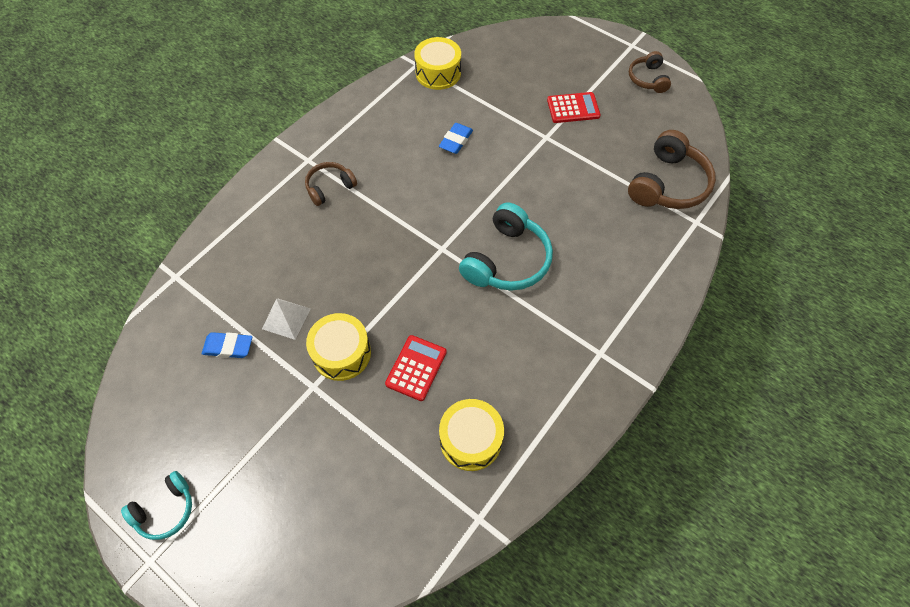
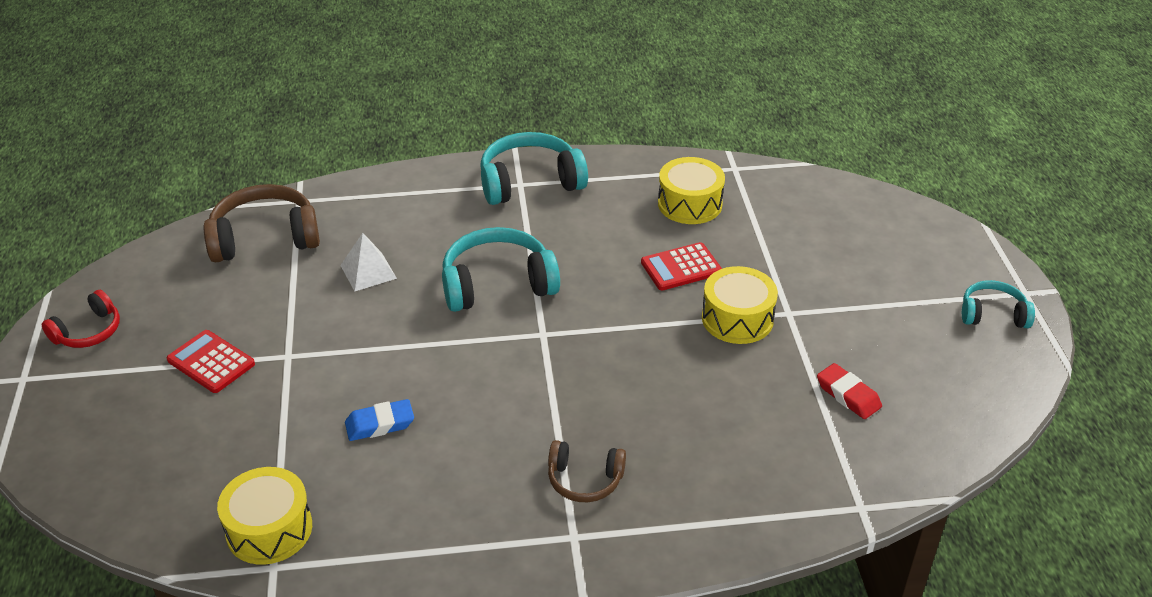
camera: 135 degrees left, 20 degrees down
blue eraser [202,332,252,358] -> red eraser [817,363,882,419]
white pyramid [262,299,310,340] -> white pyramid moved to [340,233,397,291]
brown headphones [629,51,671,93] -> red headphones [42,290,120,348]
none -> turquoise headphones [480,132,588,205]

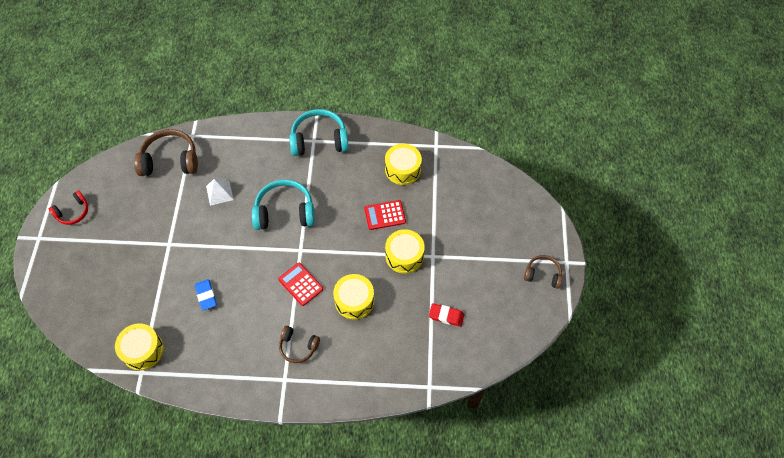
camera: 10 degrees right, 20 degrees up
red calculator [167,330,255,393] -> red calculator moved to [278,263,323,306]
blue eraser [345,399,414,441] -> blue eraser turned 75 degrees clockwise [195,279,217,310]
red eraser [817,363,882,419] -> red eraser turned 45 degrees counterclockwise [429,303,464,327]
turquoise headphones [962,280,1035,328] -> brown headphones [524,255,563,289]
none -> yellow drum [333,274,374,320]

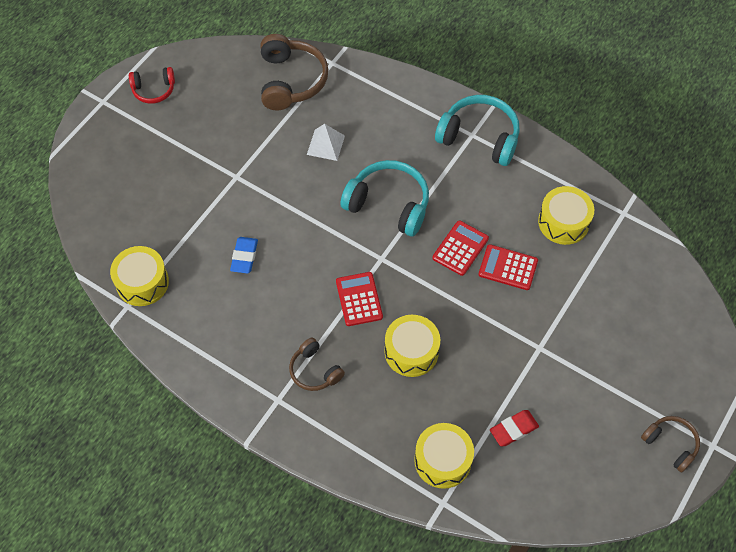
camera: 30 degrees right, 0 degrees up
brown headphones [134,129,198,176] -> brown headphones turned 60 degrees clockwise [260,34,328,110]
yellow drum [385,229,425,274] -> yellow drum moved to [414,423,474,489]
red eraser [429,303,464,327] -> red eraser turned 75 degrees counterclockwise [490,410,539,447]
none -> red calculator [433,220,489,276]

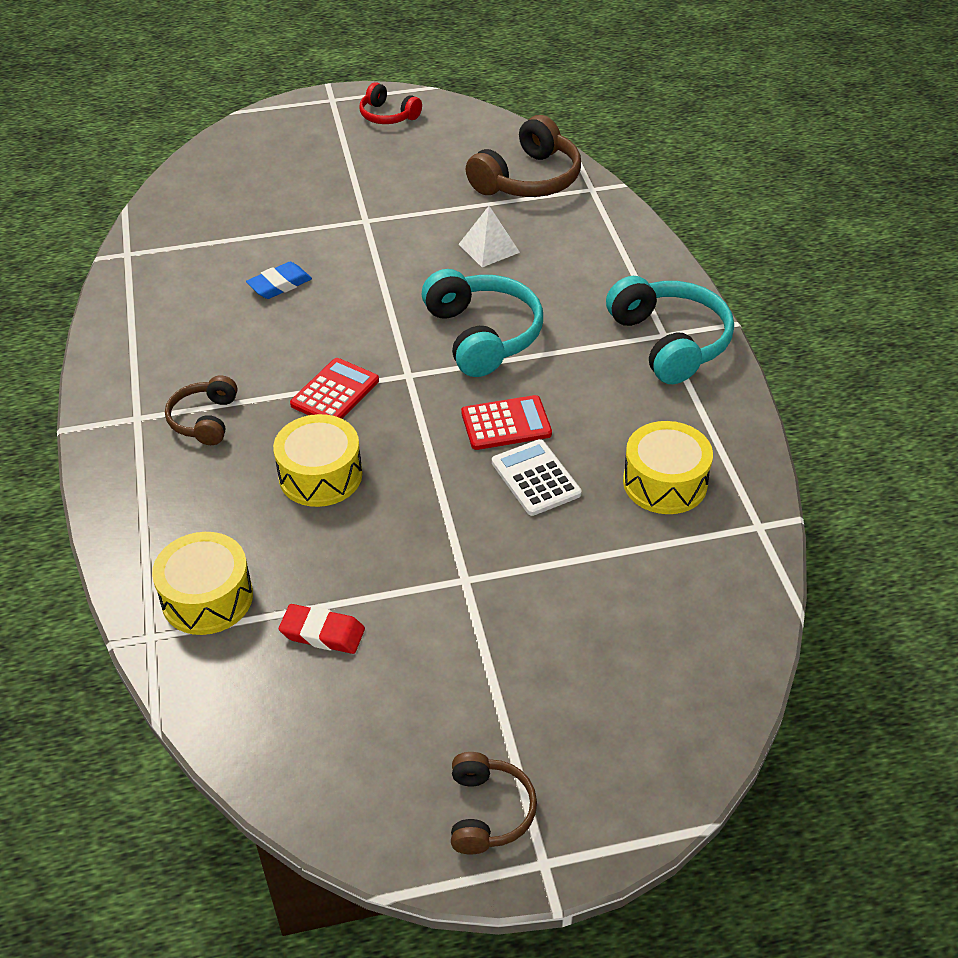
camera: 45 degrees right, 15 degrees down
yellow drum [110,246,169,306] -> none
red calculator [479,244,538,290] -> white calculator [492,439,582,516]

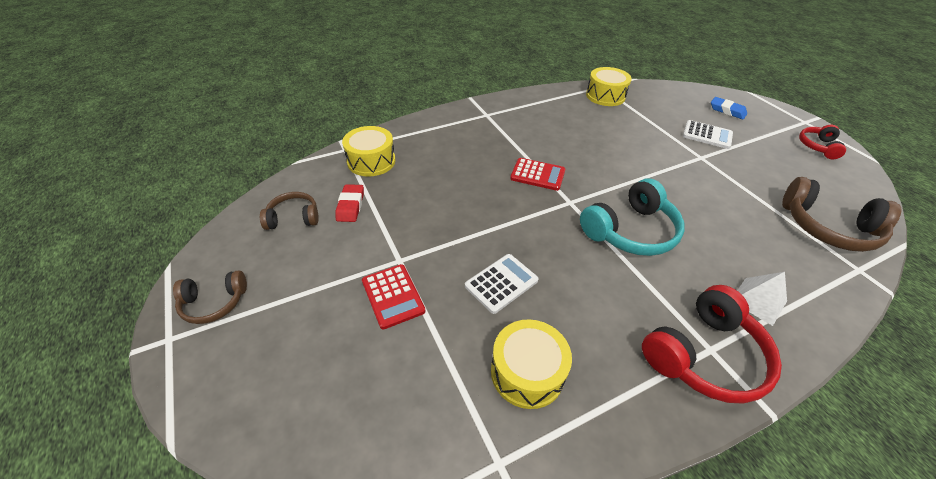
camera: 75 degrees right, 0 degrees up
brown headphones [165,375,237,445] -> brown headphones moved to [260,192,319,230]
blue eraser [246,262,312,299] -> blue eraser moved to [711,97,747,119]
yellow drum [273,414,362,507] -> yellow drum moved to [586,67,632,106]
white pyramid [459,206,520,267] -> white pyramid moved to [737,272,787,326]
red calculator [461,395,552,450] -> red calculator moved to [362,264,425,329]
turquoise headphones [606,276,734,384] -> red headphones [642,285,782,404]
none -> white calculator [683,120,733,149]

